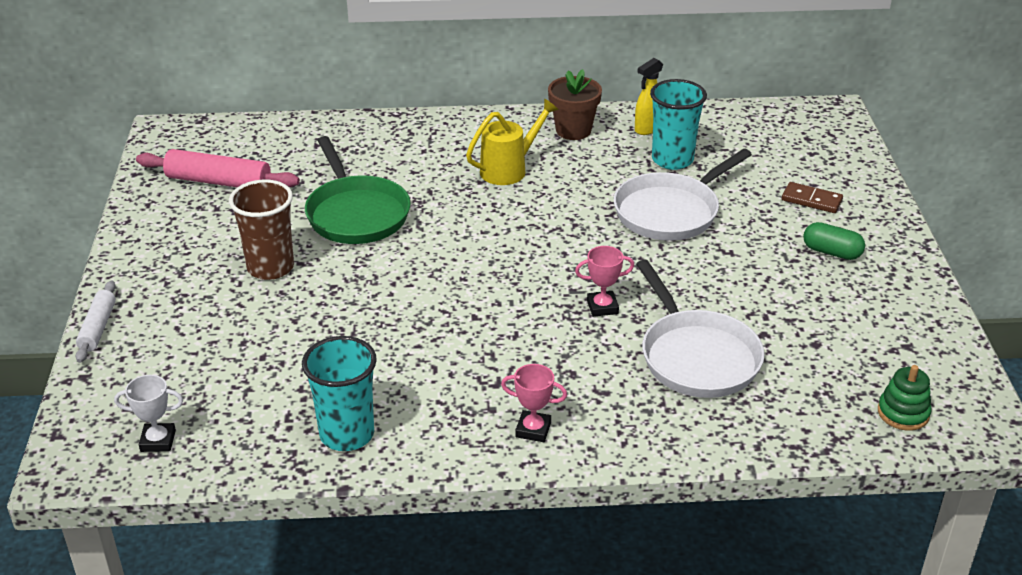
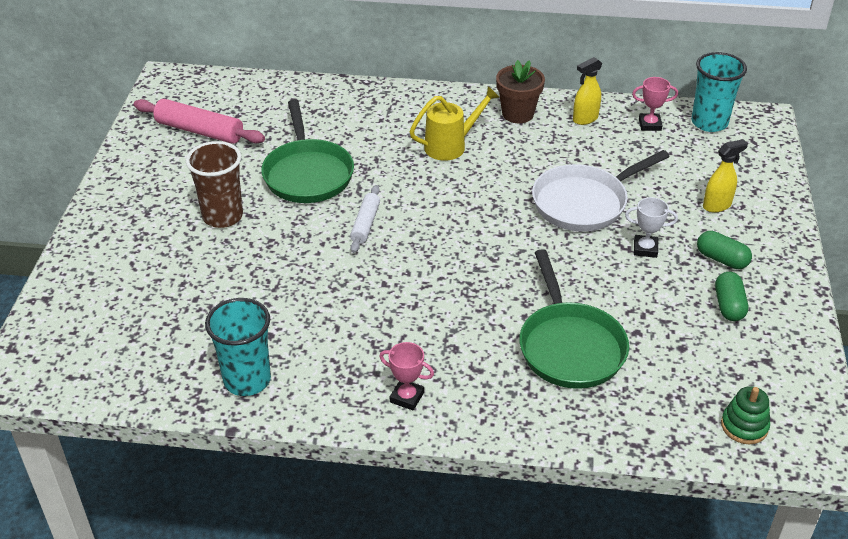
camera: 10 degrees right, 5 degrees up
white rolling pin [75,280,116,363] -> white rolling pin moved to [350,185,380,253]
white trophy [114,375,183,452] -> white trophy moved to [625,197,678,258]
pink trophy [575,246,634,317] -> pink trophy moved to [632,77,678,131]
white pan [636,260,765,398] -> green pan [519,249,629,389]
turquoise cup [650,79,707,170] -> turquoise cup moved to [691,52,747,132]
brown domino [782,182,843,213] -> yellow spray bottle [703,139,748,213]
none -> green capsule [715,272,748,321]

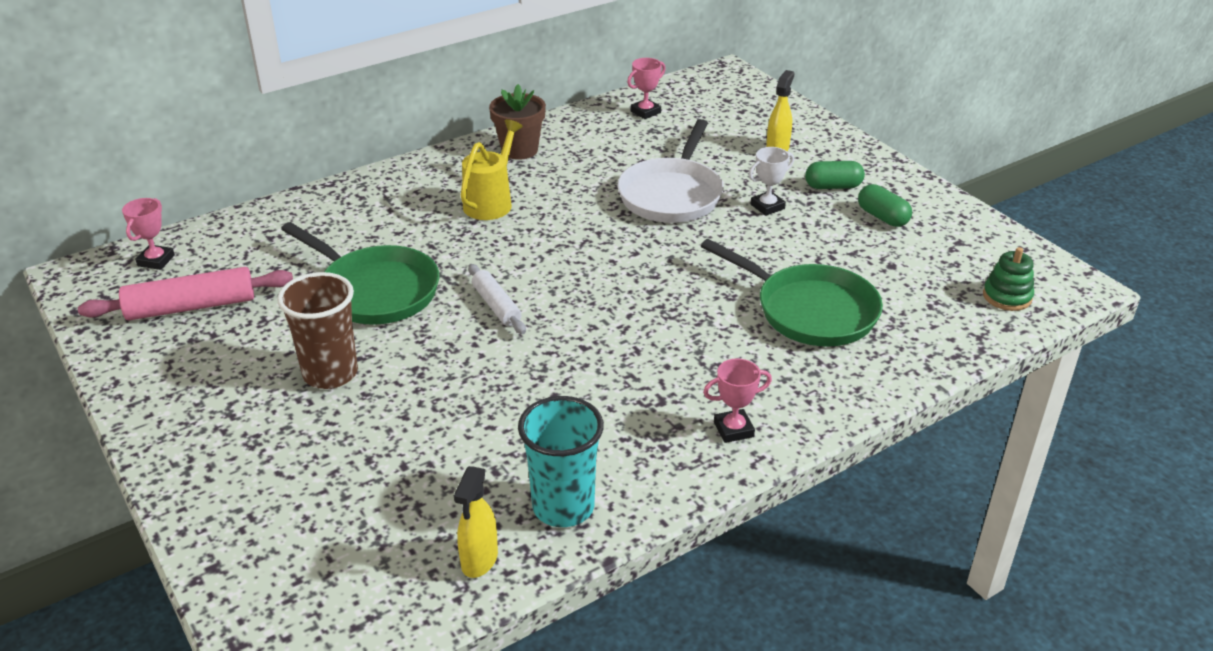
camera: 40 degrees left, 5 degrees down
yellow spray bottle [573,57,603,125] -> yellow spray bottle moved to [454,466,498,578]
turquoise cup [691,52,747,132] -> none
none -> pink trophy [122,198,175,270]

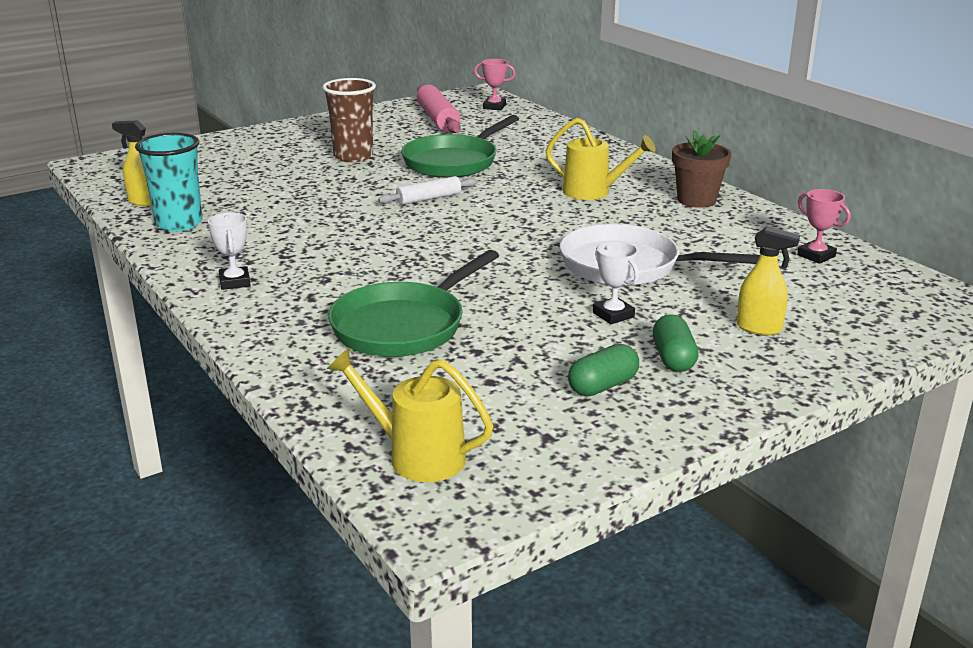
camera: 90 degrees right, 10 degrees down
pink trophy [703,359,772,443] -> white trophy [208,212,251,290]
green stacking toy [983,247,1034,311] -> yellow watering can [327,348,493,482]

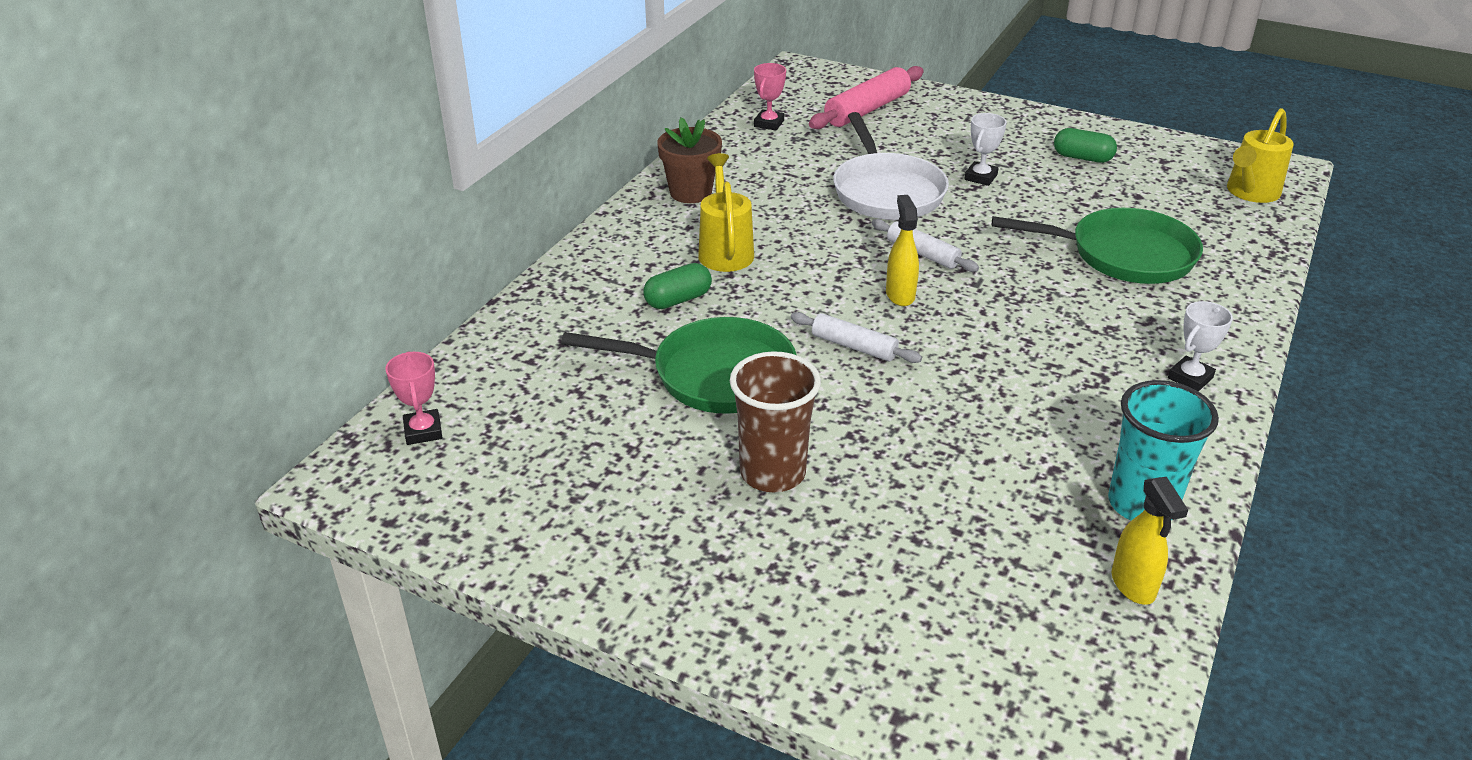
camera: 120 degrees left, 10 degrees up
yellow watering can [327,348,493,482] -> yellow watering can turned 45 degrees clockwise [1227,108,1294,203]
pink rolling pin [417,84,461,133] -> pink rolling pin moved to [809,66,924,129]
green capsule [653,314,699,372] -> green capsule moved to [643,263,712,309]
yellow spray bottle [736,226,800,335] -> yellow spray bottle moved to [886,195,919,306]
none -> white rolling pin [871,219,979,272]

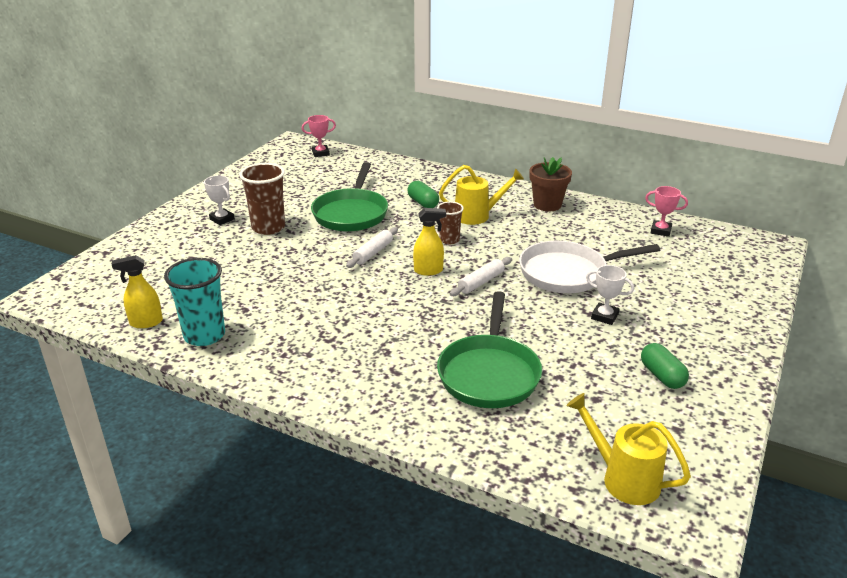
camera: 90 degrees right, 5 degrees down
pink rolling pin [809,66,924,129] -> none
green capsule [1054,128,1117,163] -> green capsule turned 45 degrees counterclockwise [641,343,689,389]
white trophy [1168,301,1233,391] -> white trophy moved to [204,175,235,225]
none -> brown cup [437,201,464,244]

